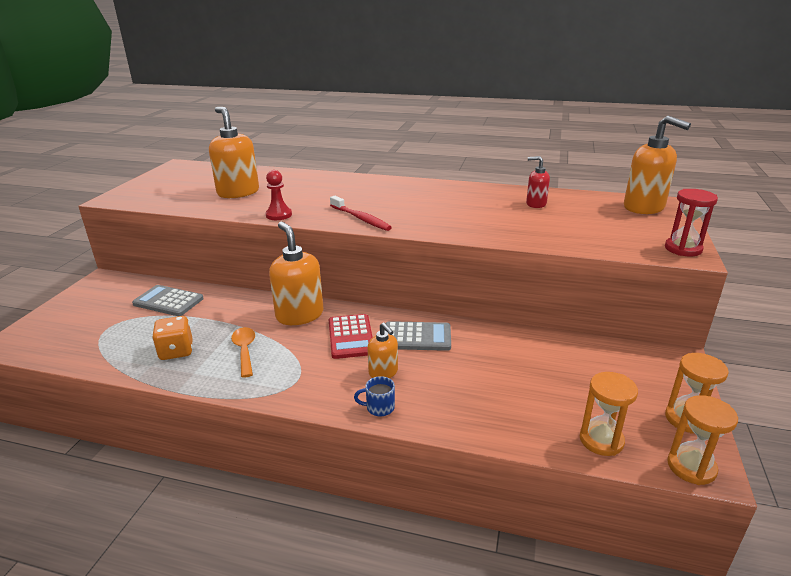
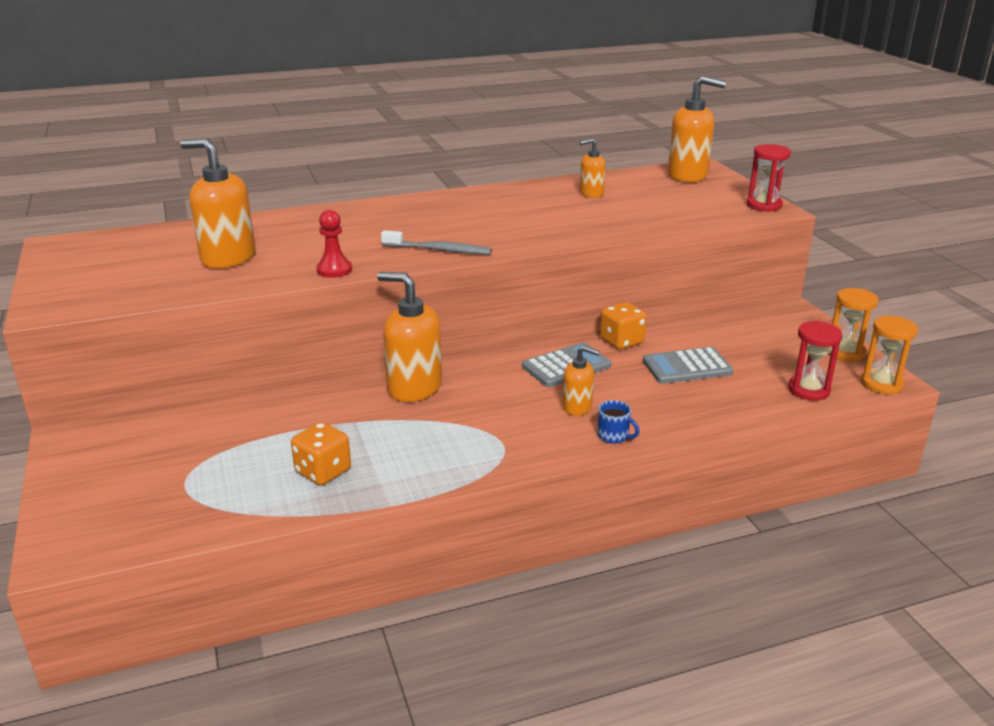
camera: 35 degrees left, 0 degrees up
grey calculator [132,285,204,316] -> grey calculator moved to [643,347,733,384]
orange spoon [231,327,255,378] -> none
red calculator [329,314,373,359] -> none
red toothbrush [330,196,392,231] -> grey toothbrush [381,230,492,255]
blue mug [354,376,395,416] -> blue mug turned 105 degrees counterclockwise [597,400,640,444]
red soap dispenser [526,156,550,208] -> orange soap dispenser [579,138,606,198]
orange hourglass [580,372,638,456] -> red hourglass [788,321,842,401]
none -> orange dice [600,302,647,349]

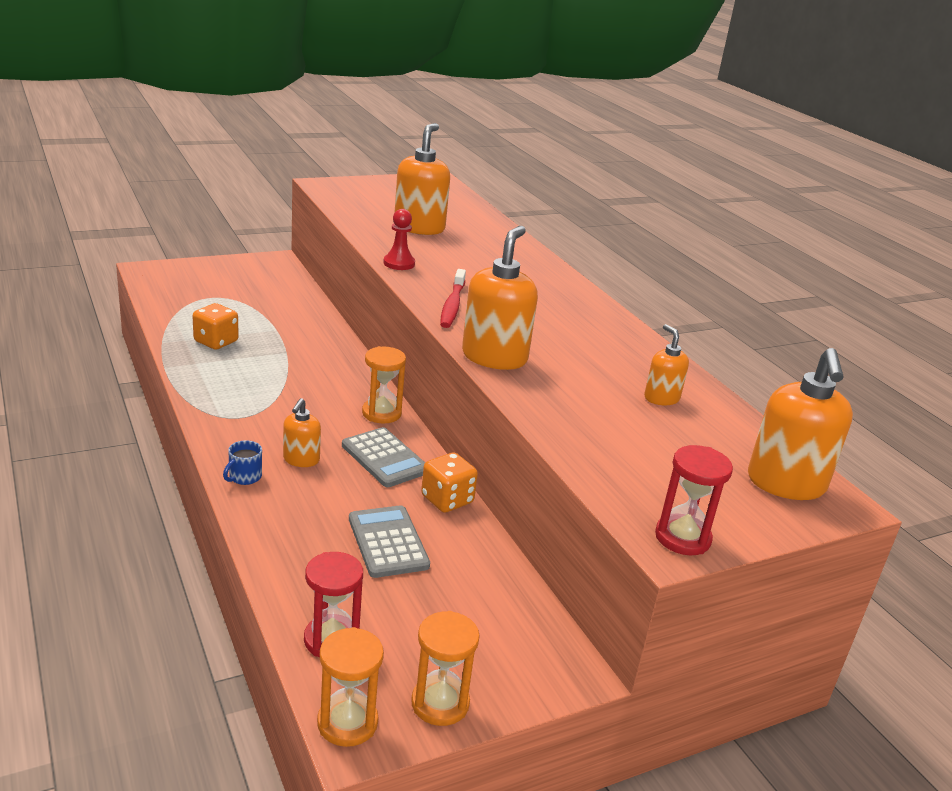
camera: 80 degrees right, 0 degrees up
orange soap dispenser [377,272,442,402] -> orange soap dispenser moved to [462,226,538,370]
grey toothbrush [381,230,492,255] -> red toothbrush [440,269,466,328]
none -> orange hourglass [362,346,406,423]

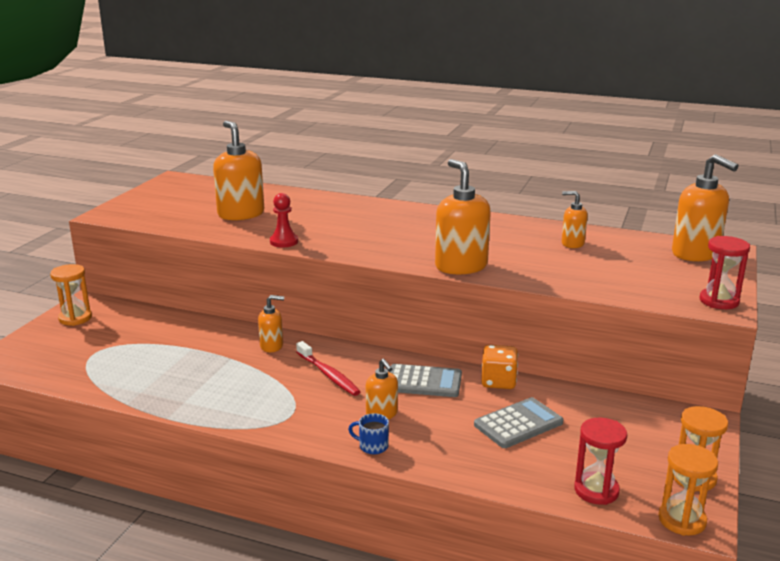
camera: 40 degrees left, 5 degrees down
orange dice [193,303,239,350] -> none
blue mug [223,440,262,485] -> blue mug turned 120 degrees clockwise [348,414,389,454]
grey calculator [349,505,430,578] -> grey calculator turned 120 degrees clockwise [474,397,563,448]
orange hourglass [362,346,406,423] -> orange hourglass moved to [50,264,92,326]
red toothbrush [440,269,466,328] -> red toothbrush moved to [296,341,361,396]
none -> orange soap dispenser [258,295,284,352]

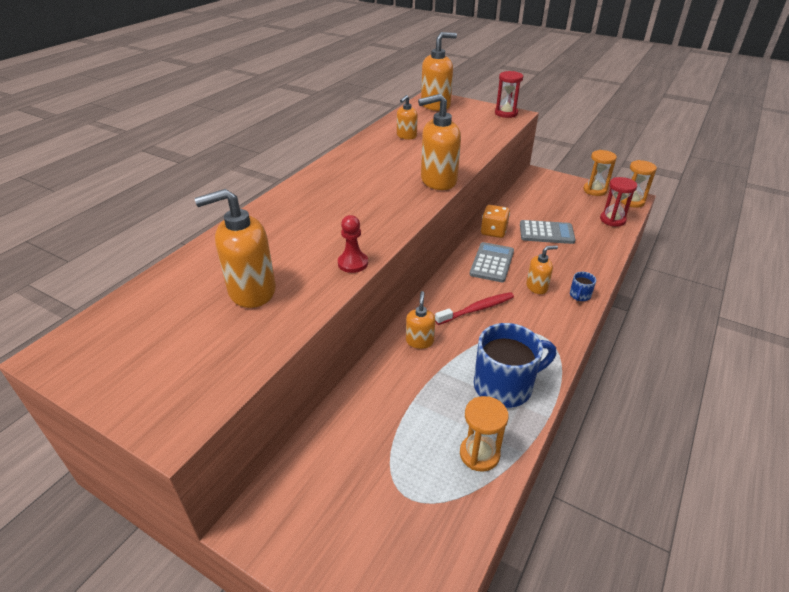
camera: 80 degrees left, 15 degrees up
orange hourglass [50,264,92,326] -> orange hourglass moved to [460,396,509,472]
grey calculator [474,397,563,448] -> grey calculator turned 120 degrees clockwise [520,220,576,244]
none -> blue mug [474,323,556,408]

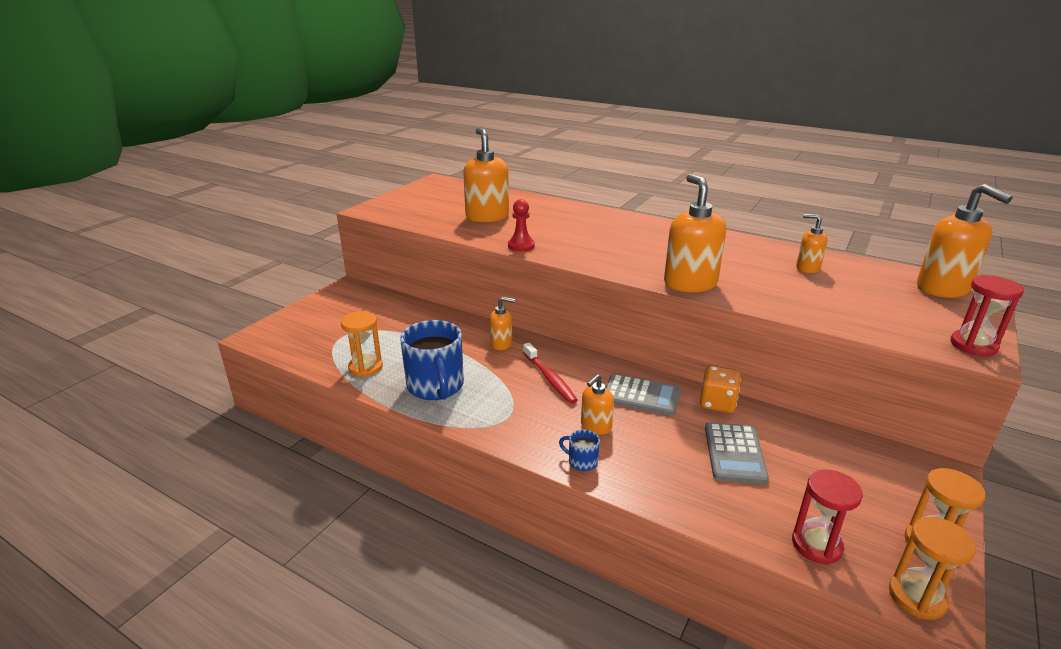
camera: 90 degrees right, 10 degrees down
orange soap dispenser [526,245,558,294] -> orange soap dispenser turned 60 degrees clockwise [581,374,614,435]

